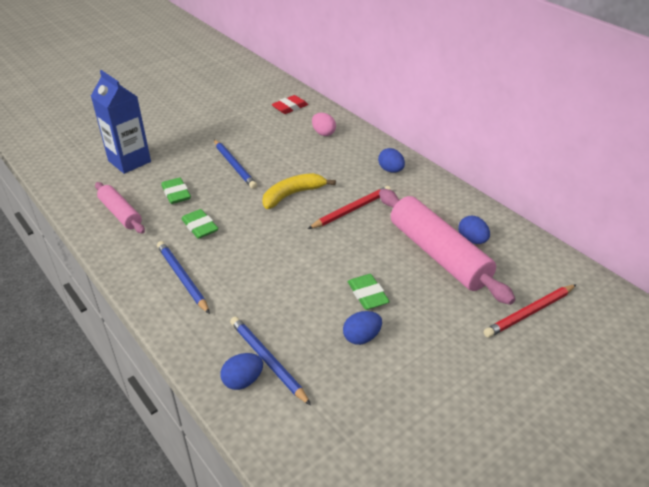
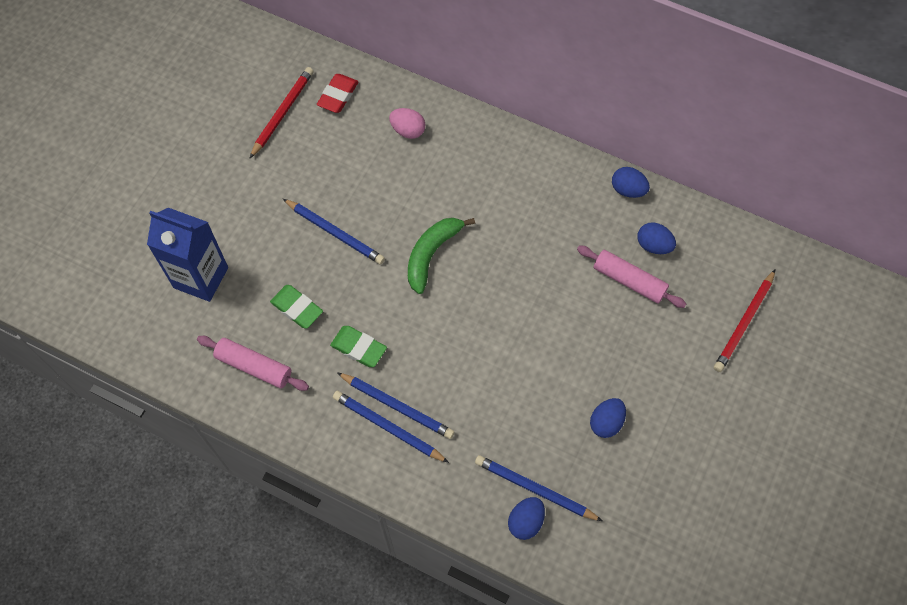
camera: 25 degrees left, 25 degrees up
yellow banana [262,173,336,209] -> green banana [408,218,475,294]
red pencil [308,186,391,229] -> red pencil moved to [250,67,313,158]
green eraser [348,274,390,310] -> none
blue egg [378,148,405,173] -> blue egg moved to [612,167,650,198]
pink rolling pin [379,189,516,305] -> pink rolling pin [577,246,686,308], size x0.56
none -> blue pencil [337,372,454,439]

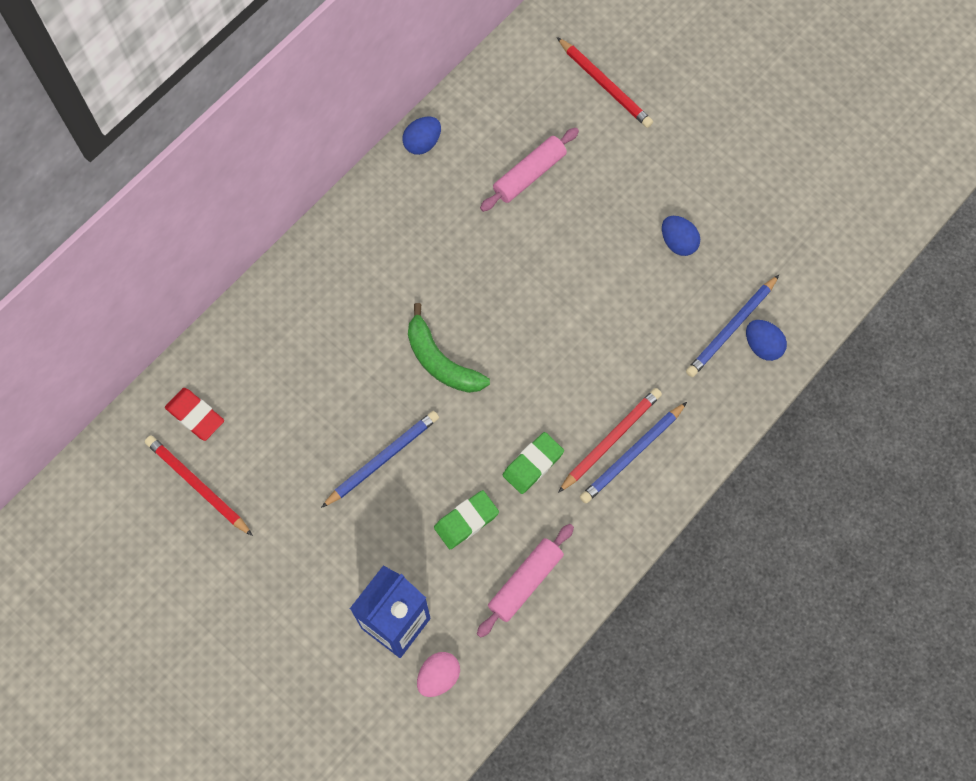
camera: 75 degrees left, 5 degrees up
blue pencil [337,372,454,439] -> red pencil [558,388,662,493]
pink egg [389,108,425,139] -> pink egg moved to [417,652,460,697]
blue egg [637,222,676,254] -> none

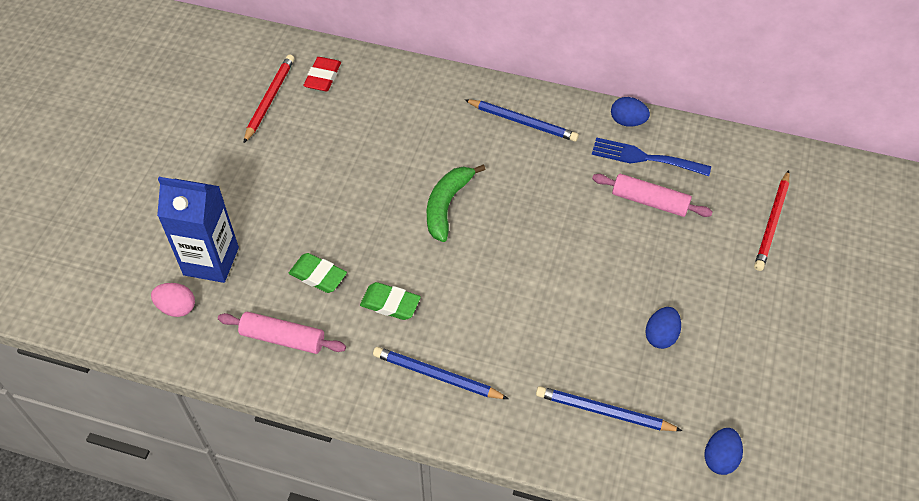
camera: 65 degrees right, 15 degrees down
blue pencil [321,411,439,508] -> blue pencil moved to [464,99,579,142]
red pencil [558,388,662,493] -> none
blue egg [746,320,787,361] -> blue egg moved to [704,428,743,475]
none -> blue fork [592,137,711,176]

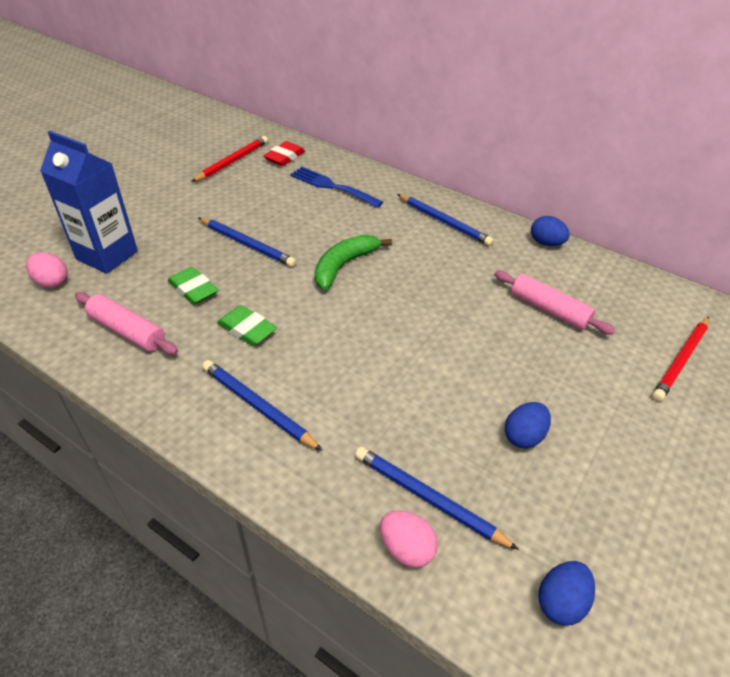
camera: 15 degrees right, 10 degrees down
blue fork [592,137,711,176] -> blue fork moved to [290,167,383,208]
none -> blue pencil [199,218,296,267]
none -> pink egg [380,511,438,568]

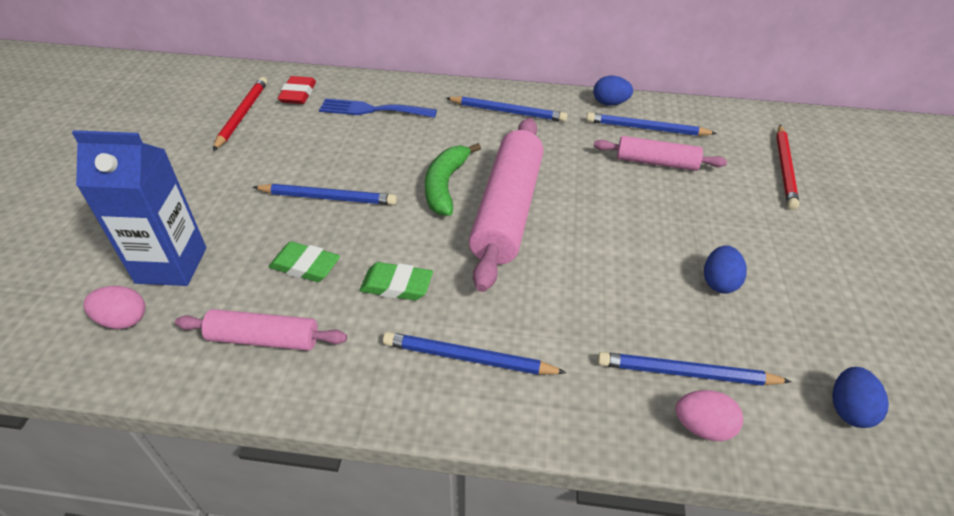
camera: 25 degrees left, 0 degrees up
none -> pink rolling pin [469,118,544,292]
none -> blue pencil [586,112,717,136]

